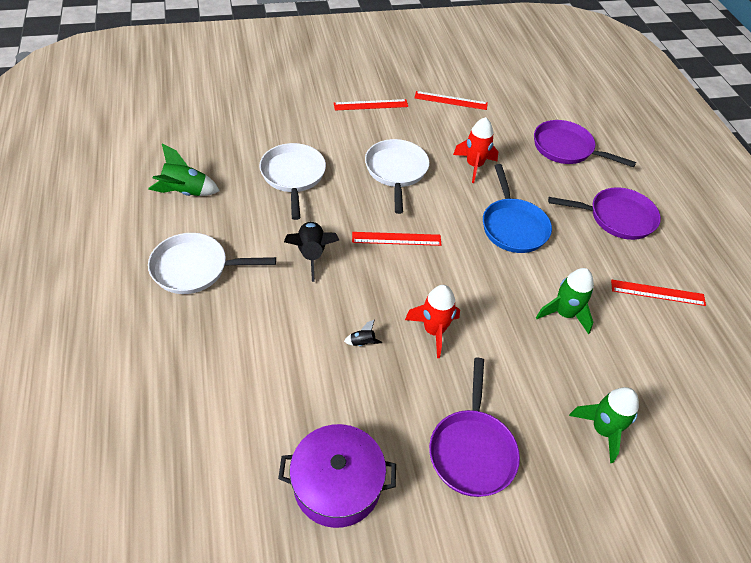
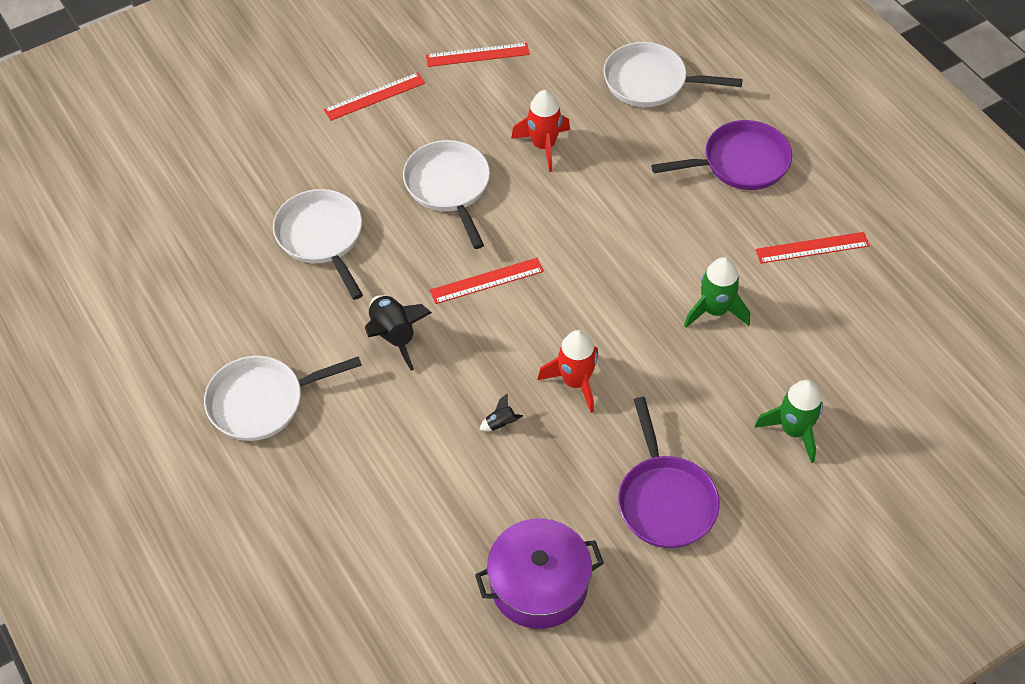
camera: 15 degrees left, 5 degrees up
green rocket [148,144,220,196] -> none
blue pan [483,164,552,253] -> none
purple pan [534,120,636,167] -> white pan [604,42,743,107]

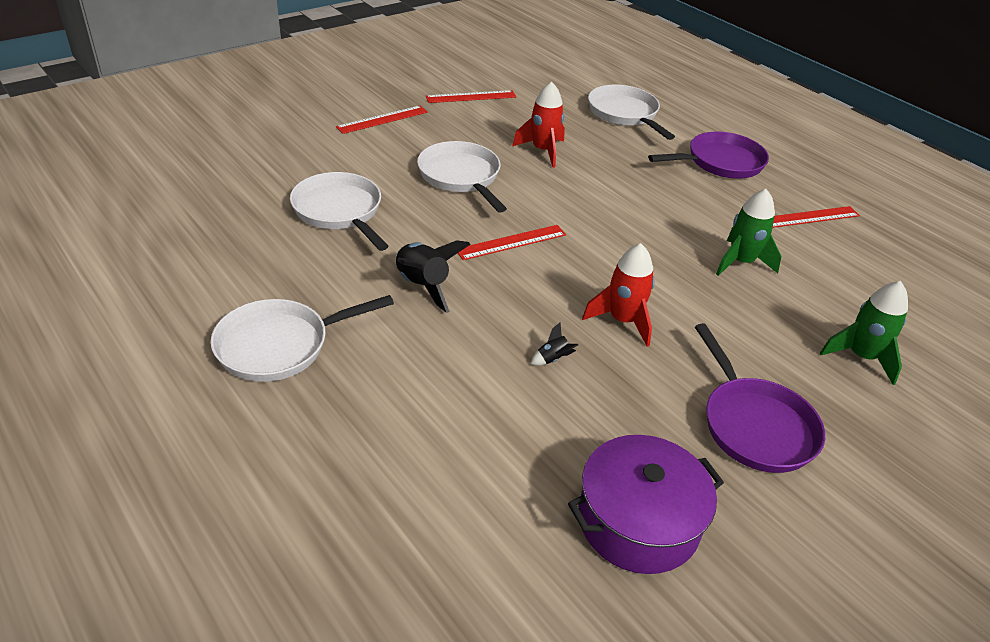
camera: 10 degrees left, 15 degrees down
white pan [604,42,743,107] -> white pan turned 60 degrees clockwise [588,85,675,140]

